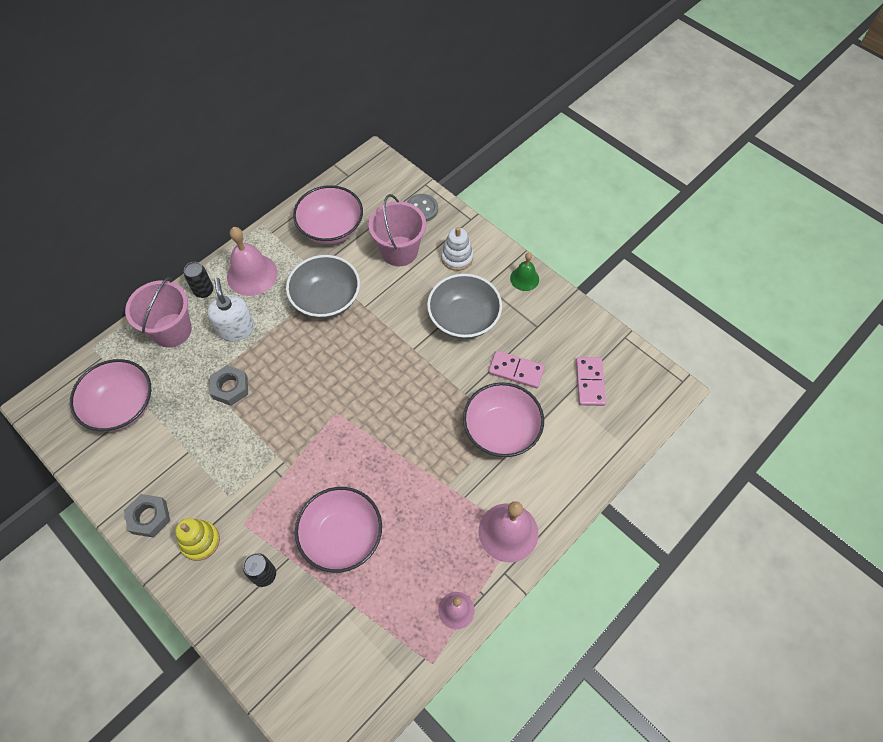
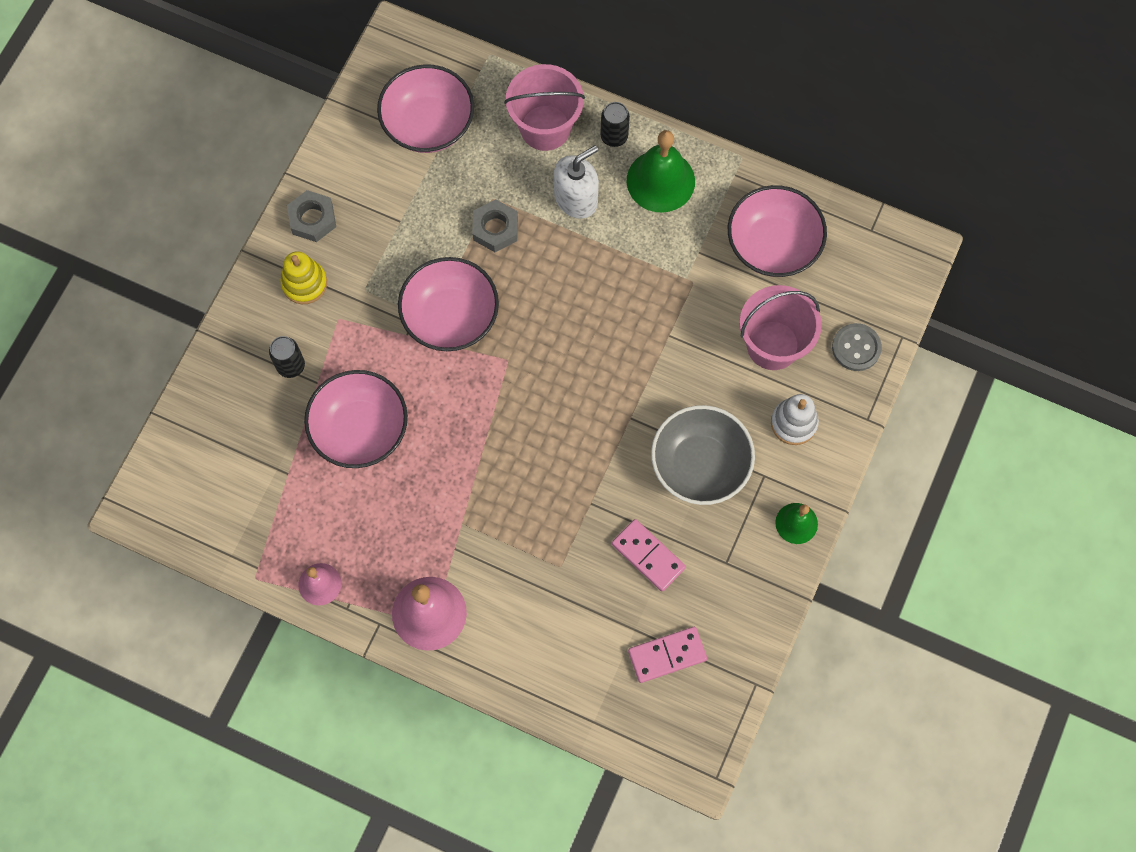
camera: 70 degrees right, 10 degrees up
pink bell [227,227,278,296] -> green bell [627,130,695,213]
grey bowl [286,255,360,319] -> none
pink bowl [463,382,544,457] -> pink bowl moved to [398,257,499,351]
pink domino [488,351,545,388] -> pink domino turned 45 degrees counterclockwise [612,519,686,591]

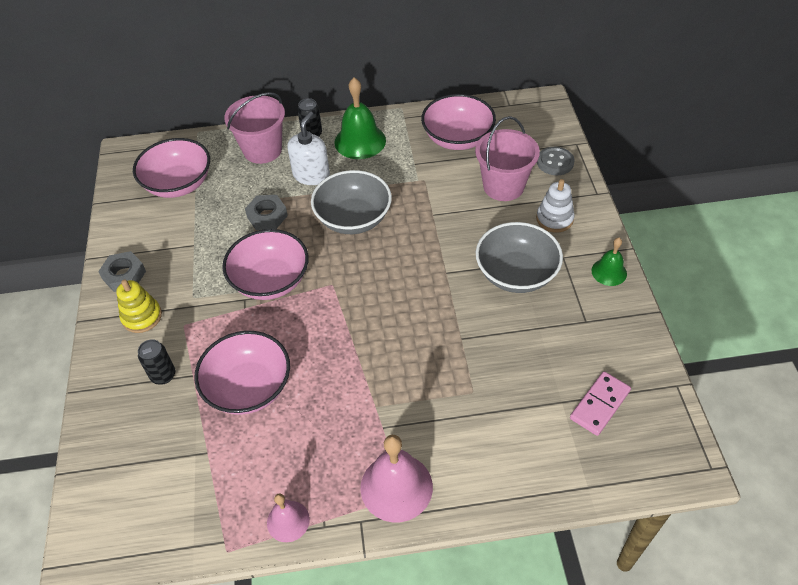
camera: 30 degrees left, 20 degrees down
pink domino [612,519,686,591] -> none
none -> grey bowl [311,170,392,234]

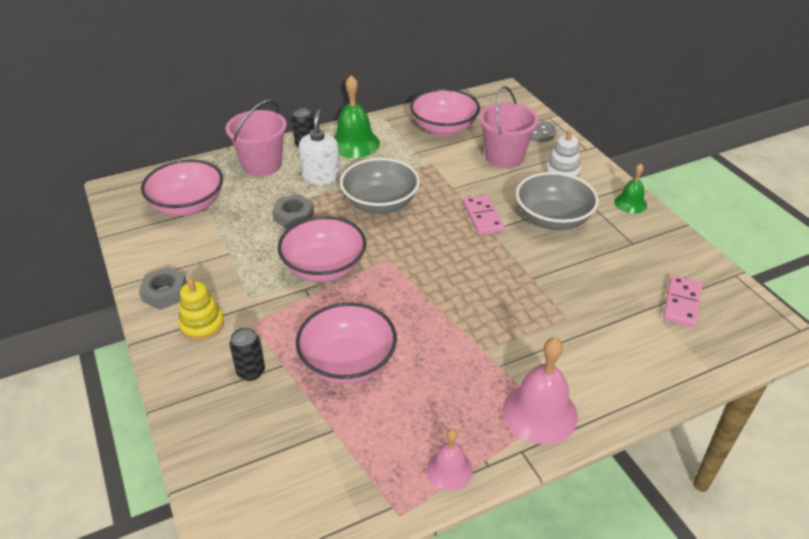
camera: 20 degrees left, 10 degrees down
none -> pink domino [463,195,505,235]

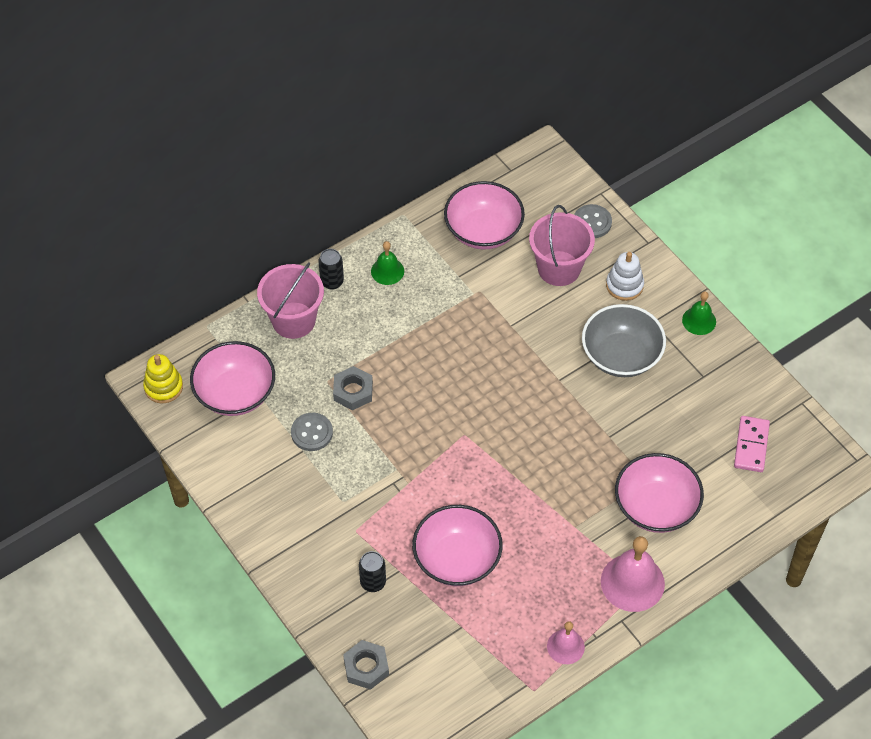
camera: 10 degrees left, 15 degrees up
grey nut [139,267,187,310] -> grey nut moved to [343,640,389,690]
yellow stacking toy [179,278,224,341] -> yellow stacking toy moved to [143,354,183,403]
pink bowl [278,216,366,282] -> pink bowl moved to [615,453,704,533]
white soap dispenser [299,110,340,185] -> none
green bell [334,75,380,158] -> green bell [371,241,404,285], size x0.58
grey bowl [340,158,420,214] -> none
pink domino [463,195,505,235] -> none
none -> grey button [291,413,333,451]

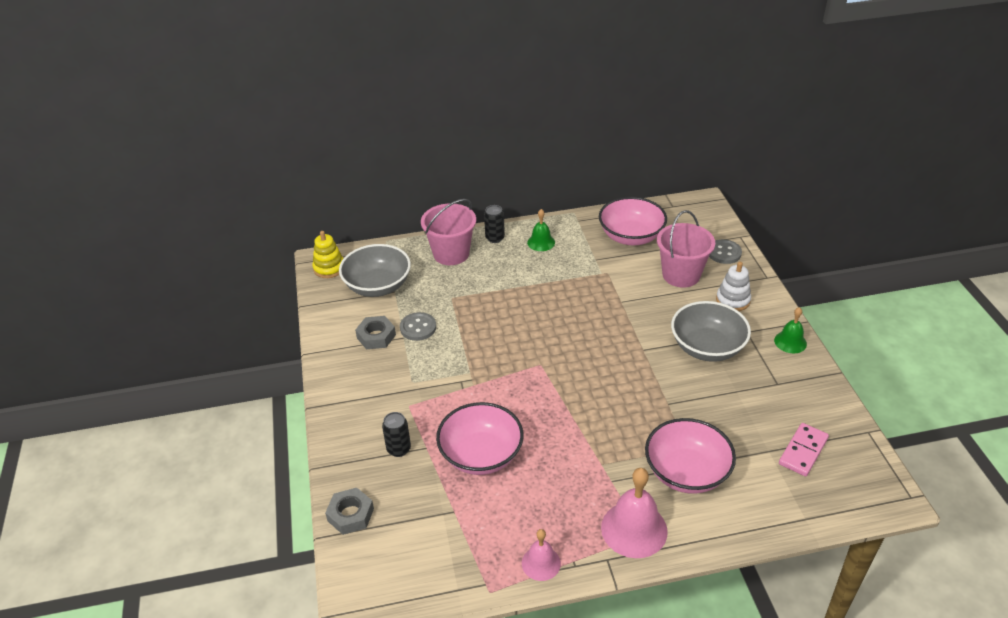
camera: 25 degrees right, 15 degrees down
pink bowl [190,341,275,416] -> grey bowl [339,244,411,297]
grey nut [333,366,373,410] -> grey nut moved to [355,316,396,349]

